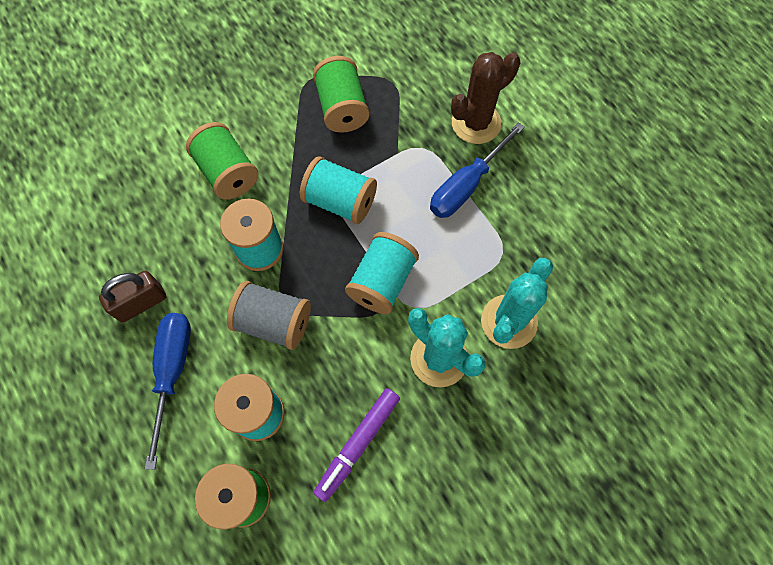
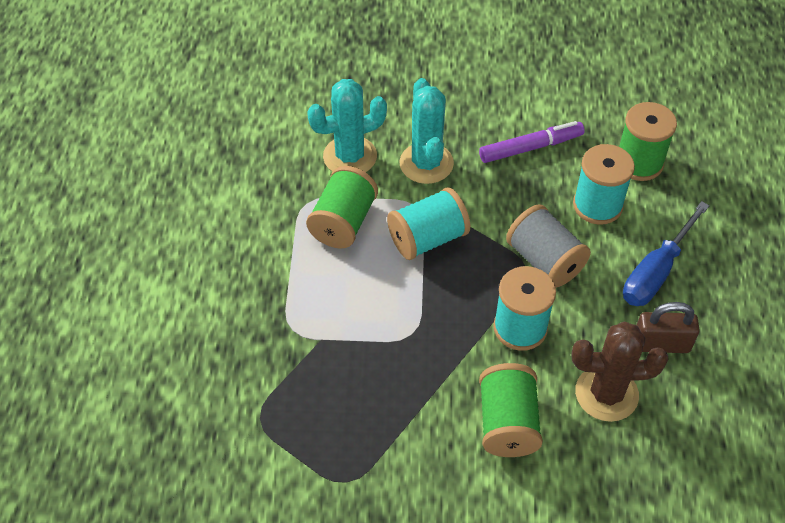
camera: 145 degrees left, 15 degrees down
turquoise spool [300,156,377,224] -> none
green spool [313,56,370,133] -> green spool moved to [306,166,378,248]
blue screwdriver [430,122,525,218] -> none
brown cactus [451,52,520,144] -> brown cactus moved to [571,322,669,422]

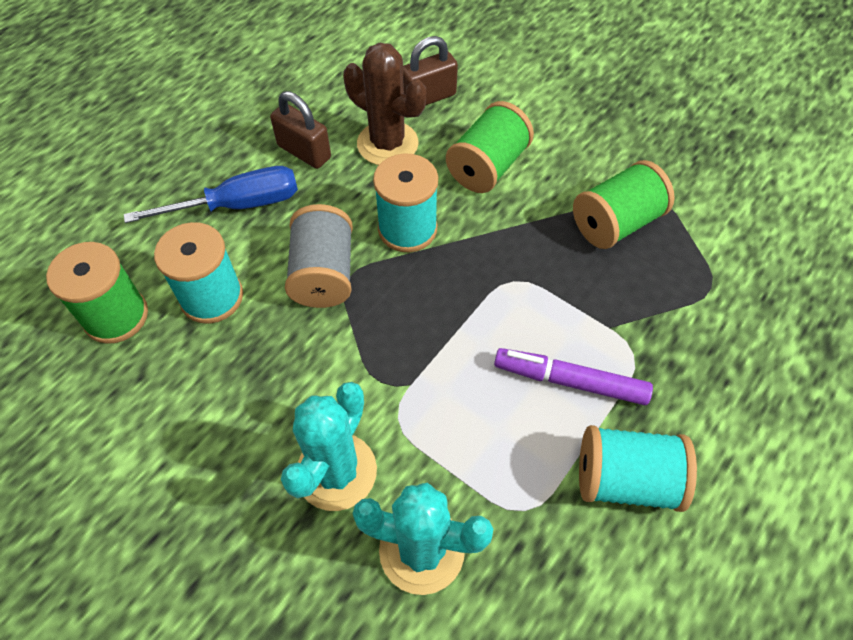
camera: 145 degrees left, 5 degrees up
green spool [306,166,378,248] -> green spool moved to [573,160,675,249]
turquoise spool [387,188,471,260] -> turquoise spool moved to [579,425,697,512]
purple marker [479,121,585,163] -> purple marker moved to [494,348,653,405]
none -> brown padlock [403,36,458,105]

